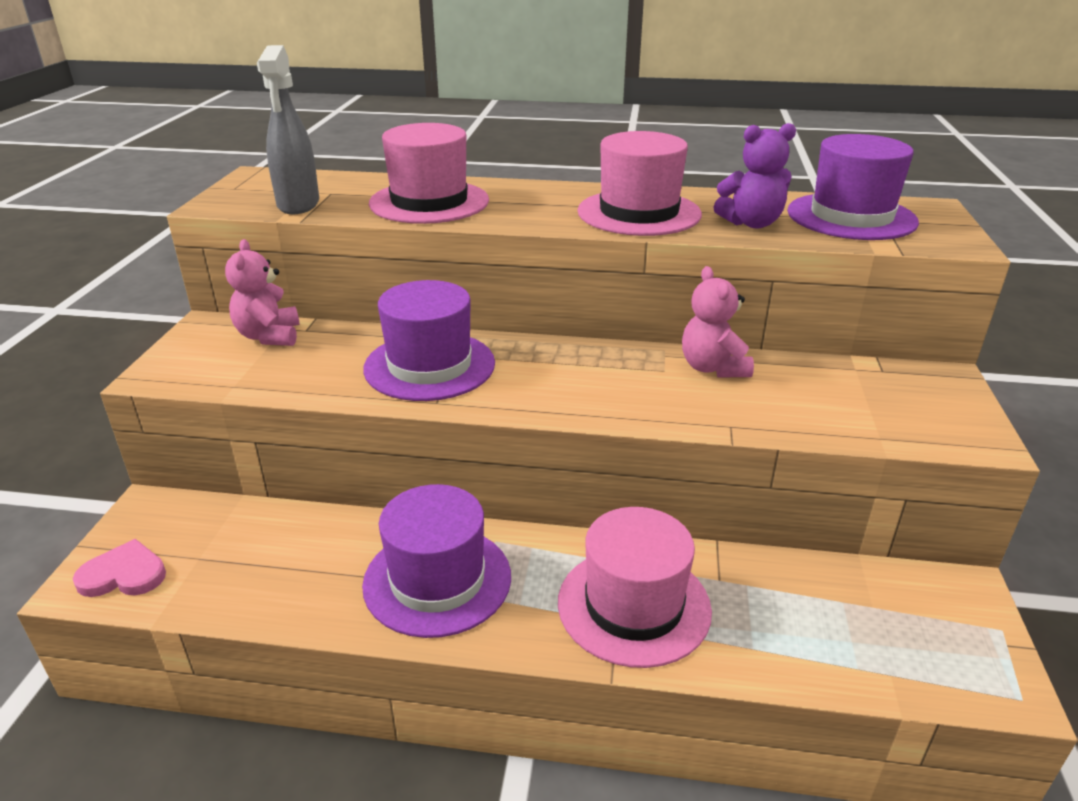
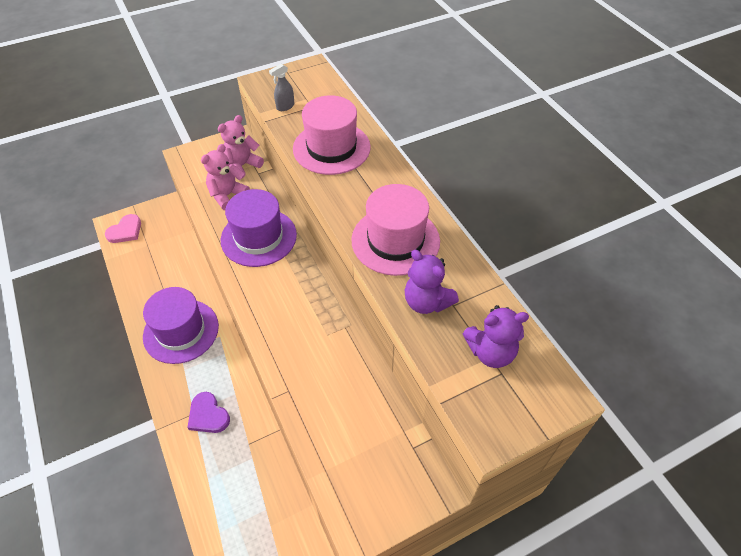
camera: 55 degrees right, 20 degrees up
pink heart [73,539,166,597] -> pink heart turned 75 degrees clockwise [105,214,141,243]
grey spray bottle [257,45,319,214] -> grey spray bottle [269,64,294,111], size x0.53
pink hat [558,507,712,668] -> purple heart [187,392,230,433]
pink teddy bear [682,266,754,377] -> pink teddy bear moved to [201,144,250,210]
purple hat [787,134,919,240] -> purple teddy bear [463,305,529,368]

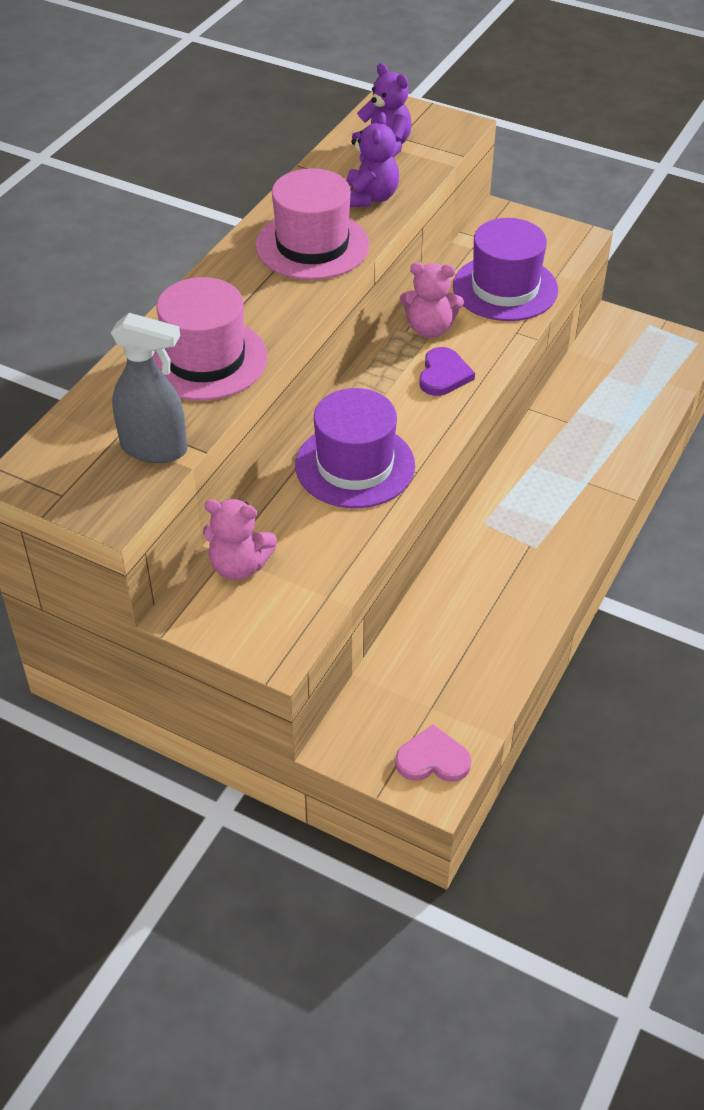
camera: 125 degrees left, 5 degrees down
purple hat [143,287,219,364] -> purple hat moved to [453,218,558,321]
purple heart [187,392,230,433] -> purple heart moved to [419,347,475,396]
pink teddy bear [201,144,250,210] -> pink teddy bear moved to [400,262,464,338]
grey spray bottle [269,64,294,111] -> grey spray bottle [111,313,187,463], size x1.90

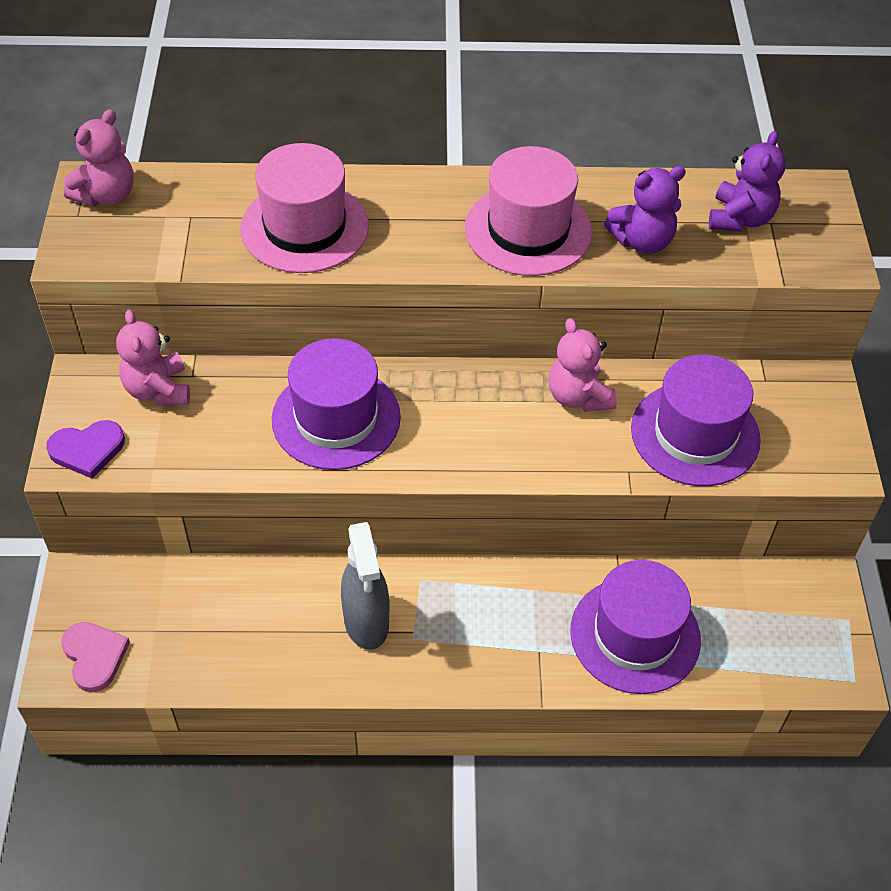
camera: 60 degrees right, 5 degrees up
grey spray bottle [111,313,187,463] -> grey spray bottle moved to [341,522,389,650]
purple heart [419,347,475,396] -> purple heart moved to [46,420,125,478]
none -> pink teddy bear [64,109,134,206]
none -> purple hat [570,560,701,694]

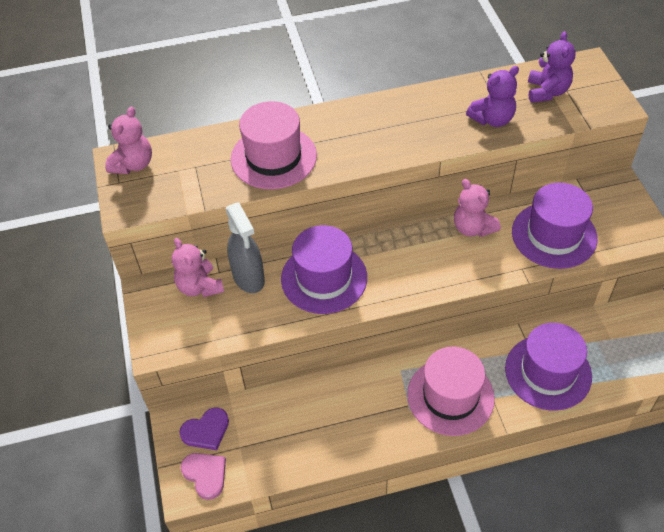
camera: 10 degrees left, 0 degrees up
purple heart [46,420,125,478] -> purple heart moved to [179,407,229,450]
grey spray bottle [341,522,389,650] -> grey spray bottle moved to [226,203,265,293]
pink hat [465,146,592,276] -> pink hat moved to [407,347,495,436]

